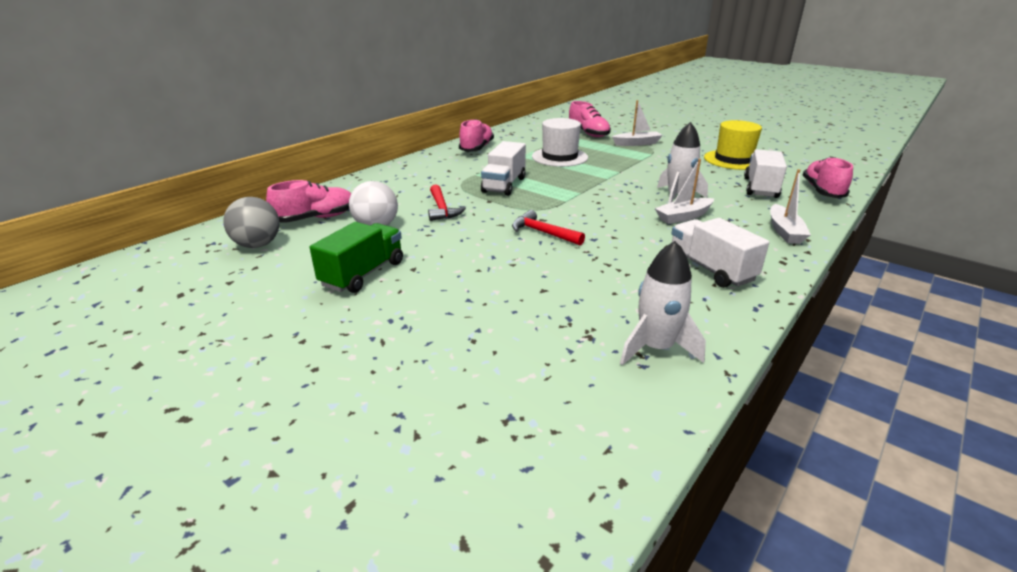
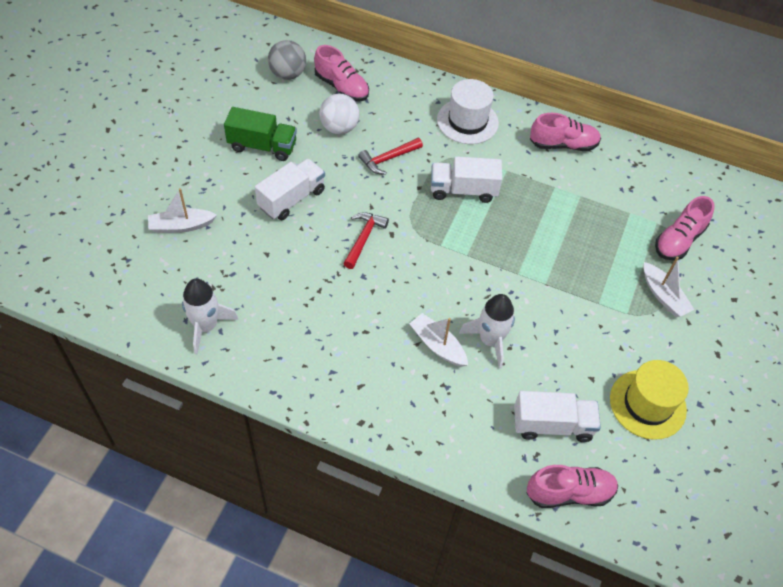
camera: 70 degrees right, 25 degrees up
white hat [532,118,588,167] -> white hat moved to [437,79,499,144]
white truck [671,218,769,288] -> white truck moved to [255,158,325,220]
white boat [770,169,811,244] -> white boat moved to [148,188,217,233]

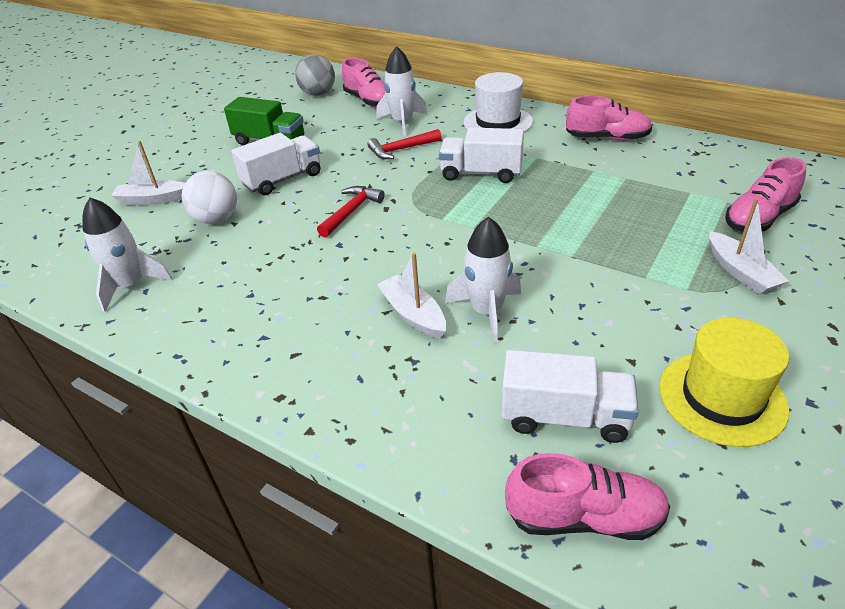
camera: 15 degrees right, 15 degrees down
white ball [320,94,359,134] -> white ball moved to [182,171,237,224]
none -> white rocket [376,46,428,136]

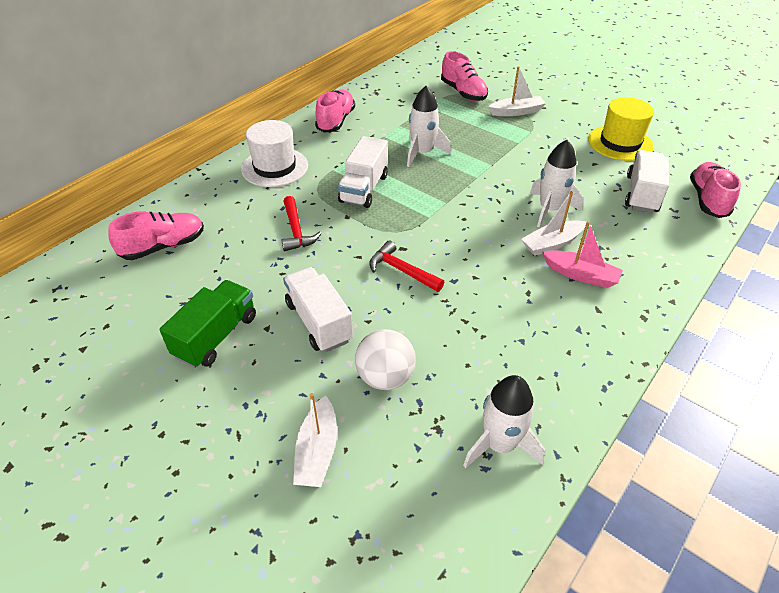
camera: 85 degrees left, 5 degrees up
grey ball [295,54,335,96] -> none
white rocket [376,46,428,136] -> white rocket moved to [407,86,451,167]
none -> pink boat [542,221,623,288]

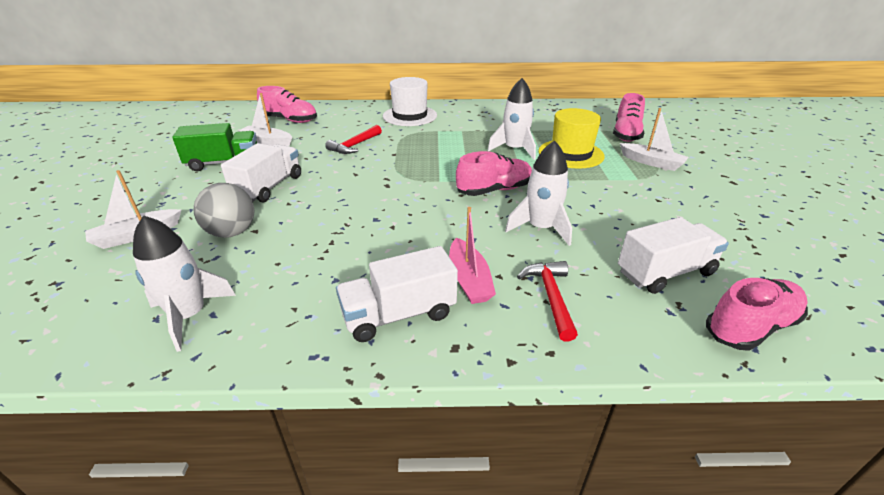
camera: 50 degrees right, 10 degrees down
pink shoe [315,90,355,133] -> pink shoe moved to [456,151,532,196]
white truck [338,136,388,208] -> white truck moved to [336,246,458,342]
white ball [355,329,416,390] -> grey ball [194,183,254,238]
red hammer [369,241,444,292] -> red hammer moved to [517,261,578,342]
white boat [521,191,587,256] -> white boat moved to [238,93,292,146]
yellow hat [588,97,654,161] -> yellow hat moved to [538,108,605,169]

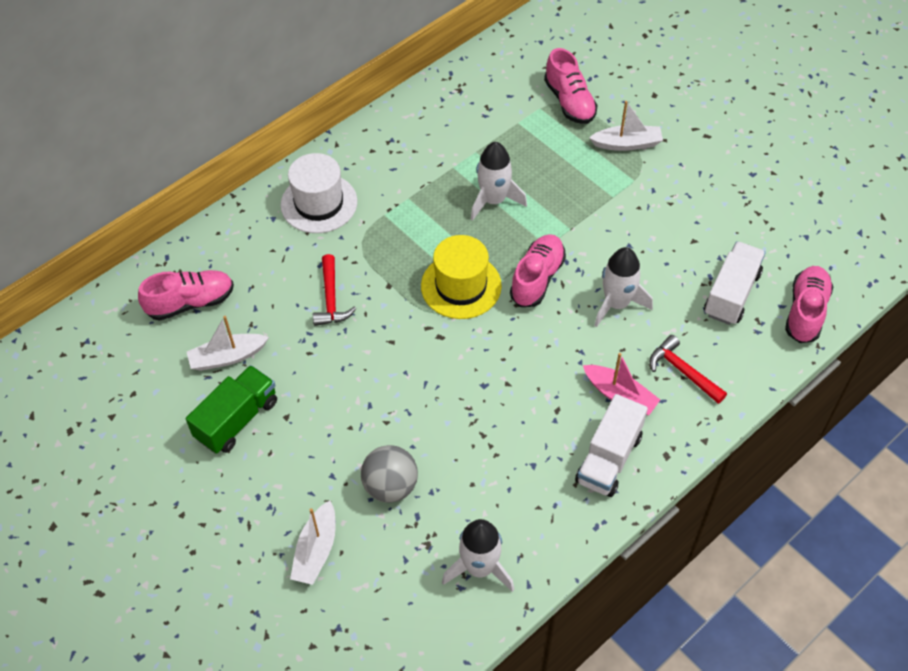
camera: 40 degrees left, 20 degrees up
white truck [221,143,301,202] -> none
yellow hat [538,108,605,169] -> yellow hat moved to [421,235,502,319]

